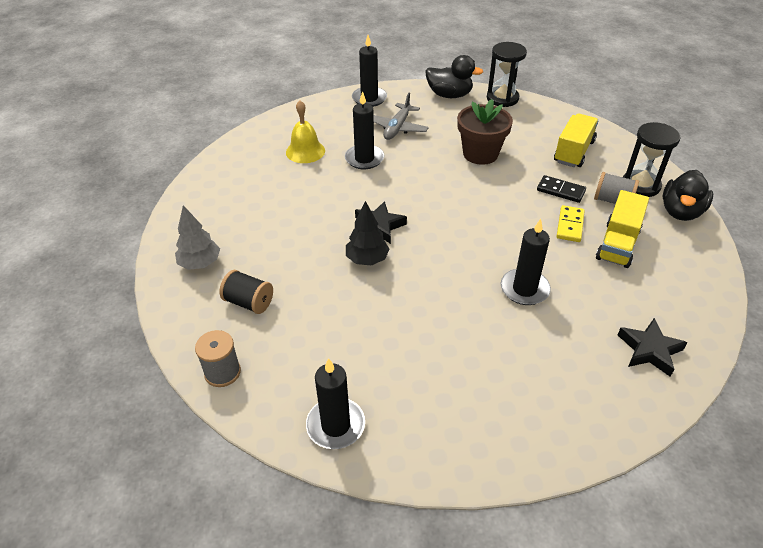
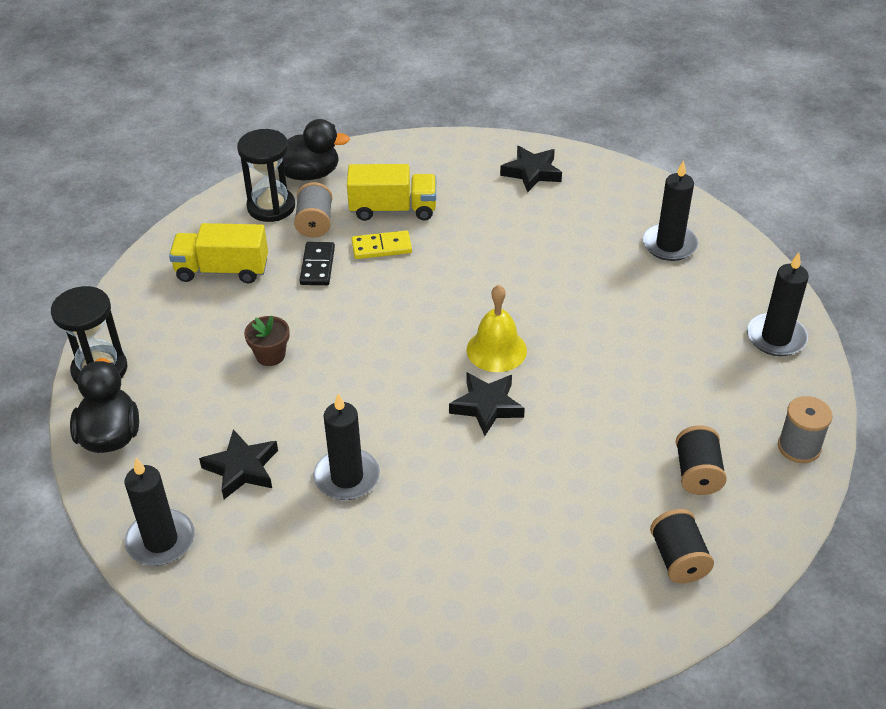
camera: 115 degrees left, 0 degrees up
grey tree [175,205,220,270] -> black spool [650,509,714,584]
yellow bell [286,101,325,163] -> yellow bell moved to [467,285,527,372]
black tree [346,201,390,266] -> none
grey plane [373,93,429,140] -> black star [199,429,278,499]
brown flower pot [457,99,513,165] -> brown flower pot [244,316,290,366], size x0.55
black candle [501,219,551,305] -> black candle moved to [643,160,698,261]

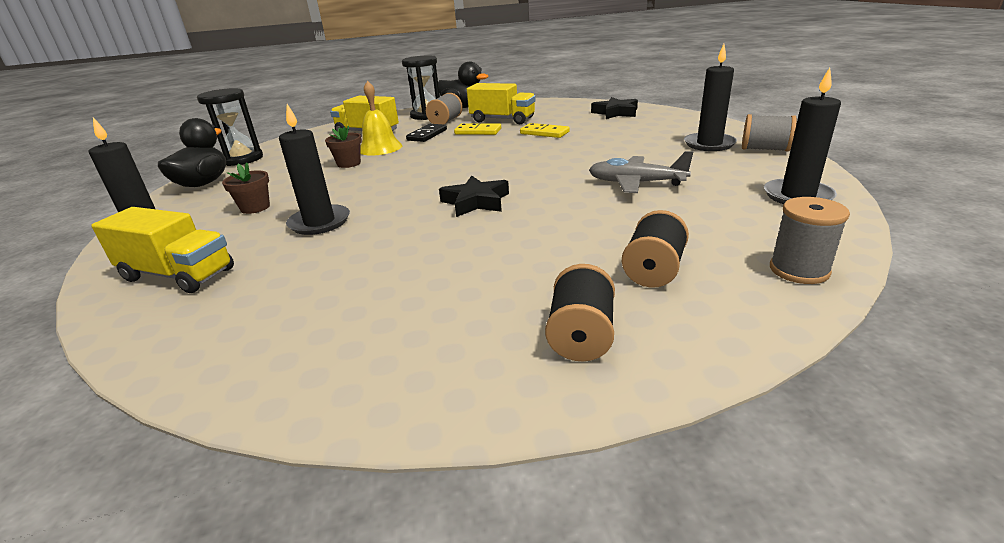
camera: 25 degrees right, 15 degrees down
black star [199,429,278,499] -> brown flower pot [222,162,270,214]
yellow bell [467,285,527,372] -> yellow bell moved to [360,81,402,155]
none -> yellow truck [91,207,234,293]
none -> yellow domino [520,123,570,138]
none -> grey plane [589,151,693,193]
none -> grey spool [742,114,797,152]

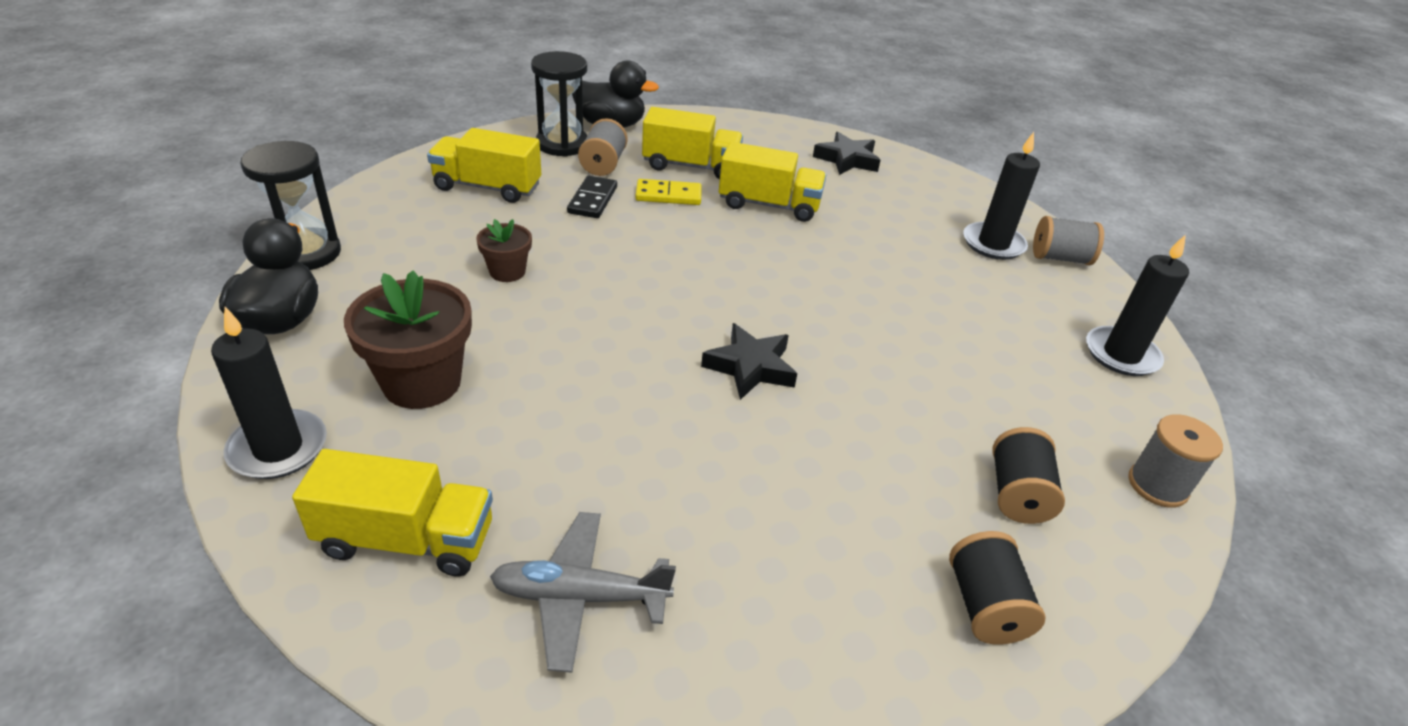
camera: 20 degrees left, 10 degrees up
brown flower pot [222,162,270,214] -> brown flower pot [344,270,472,409], size x1.82
black candle [279,104,350,235] -> none
yellow bell [360,81,402,155] -> none
yellow domino [520,123,570,138] -> yellow truck [719,142,826,222]
grey plane [589,151,693,193] -> grey plane moved to [490,512,676,673]

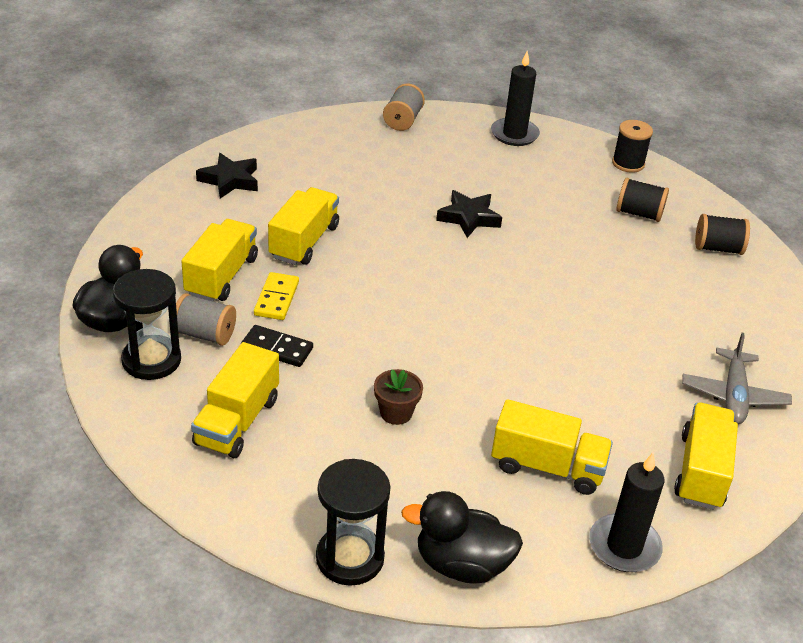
camera: 80 degrees left, 0 degrees up
brown flower pot [344,270,472,409] -> yellow truck [491,399,613,495]
black star [701,323,797,400] -> black star moved to [436,190,502,238]
black candle [963,132,1040,260] -> none
grey spool [1128,414,1223,508] -> black spool [612,120,653,173]

